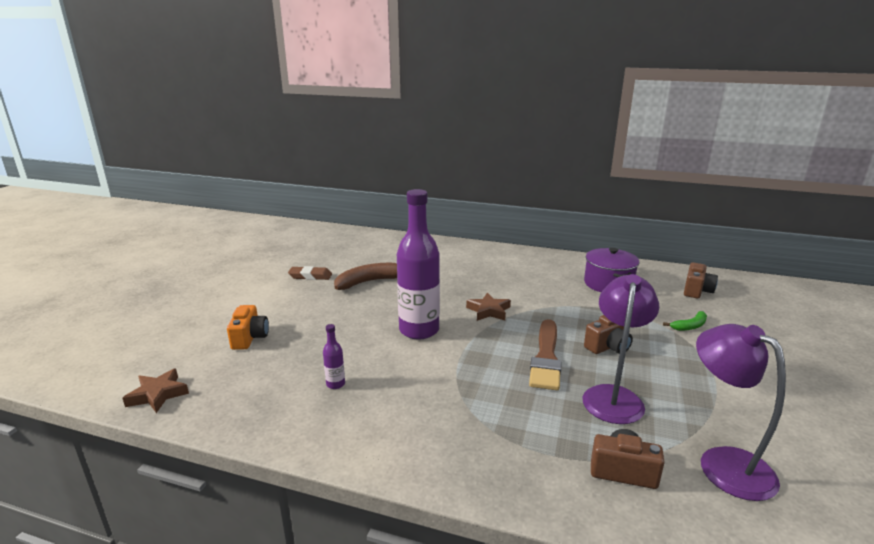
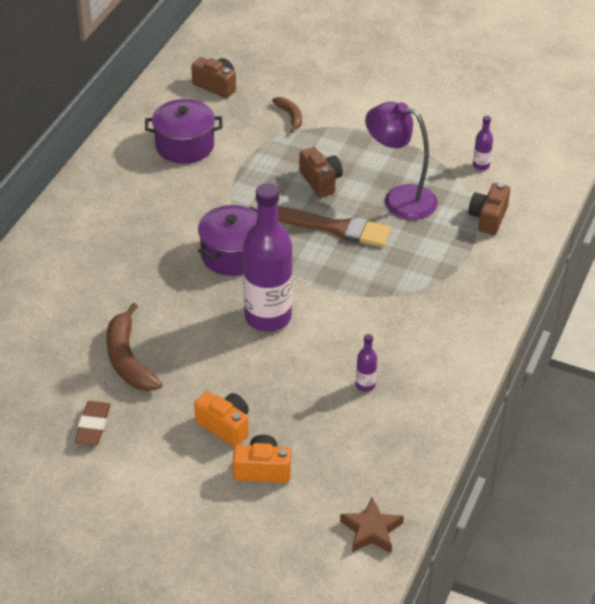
camera: 85 degrees left, 20 degrees up
brown star [466,293,511,321] -> purple pot [198,205,257,276]
green banana [663,311,707,331] -> brown banana [272,97,302,133]
purple lamp [696,324,786,501] -> purple bottle [473,116,493,171]
none -> orange camera [194,391,249,447]

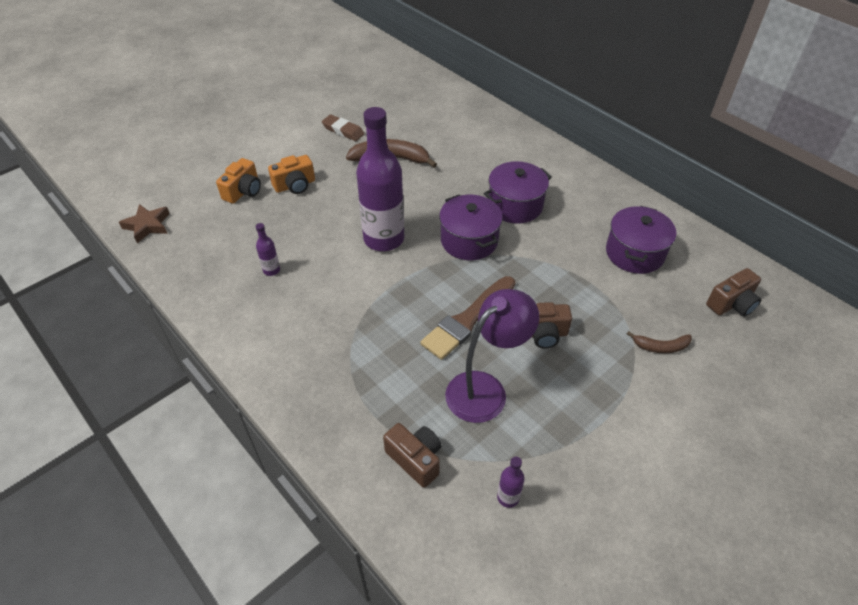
camera: 115 degrees right, 5 degrees up
none -> purple pot [484,161,552,224]

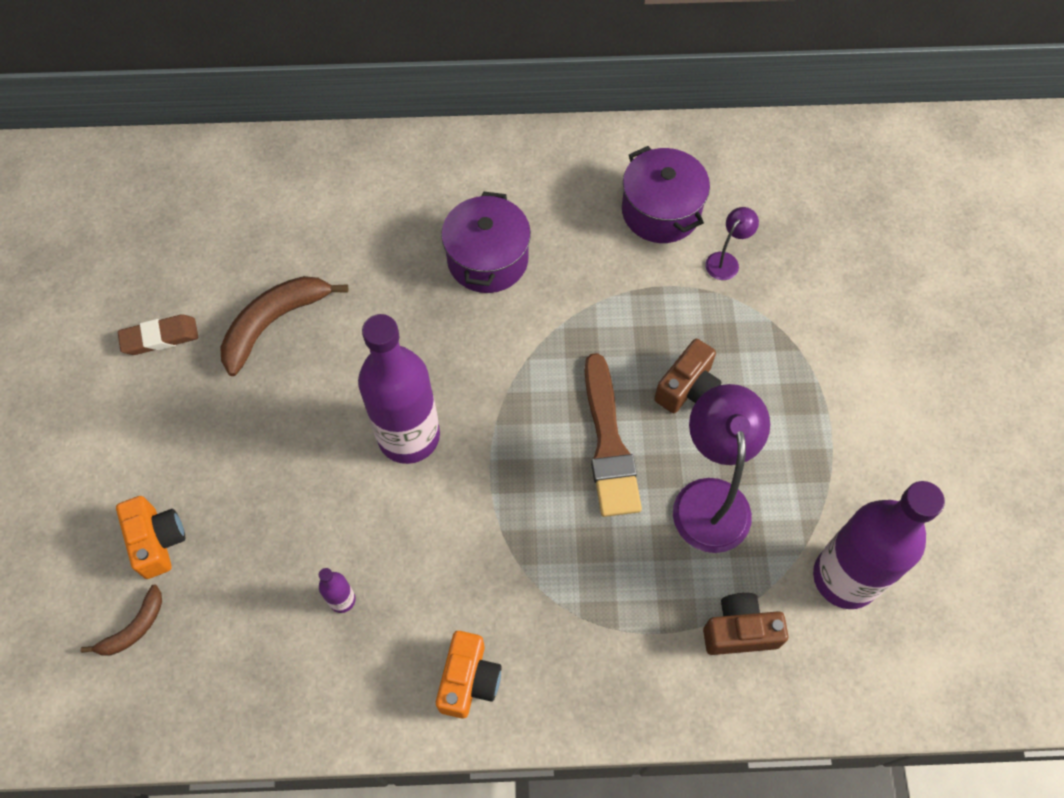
camera: 50 degrees left, 15 degrees up
brown star [119,204,170,243] -> none
orange camera [268,155,315,194] -> orange camera moved to [436,631,501,719]
purple pot [439,194,503,260] -> none
purple bottle [497,457,525,508] -> purple bottle [813,481,945,609], size x2.49
brown banana [627,331,692,353] -> brown banana moved to [81,585,162,655]
brown camera [706,268,761,317] -> none
none -> purple lamp [705,207,759,280]

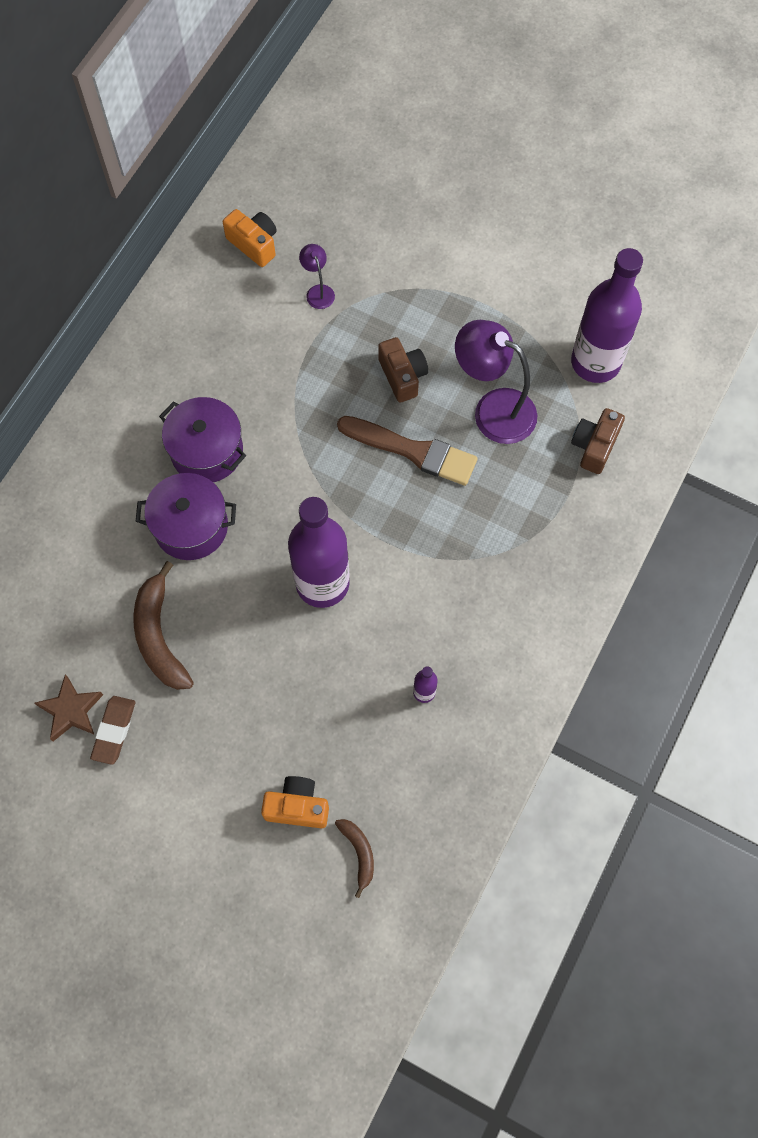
camera: 60 degrees left, 5 degrees up
orange camera [436,631,501,719] -> orange camera moved to [223,209,277,267]
purple pot [622,146,710,243] -> purple pot moved to [136,473,236,560]
none -> brown star [35,674,103,741]

